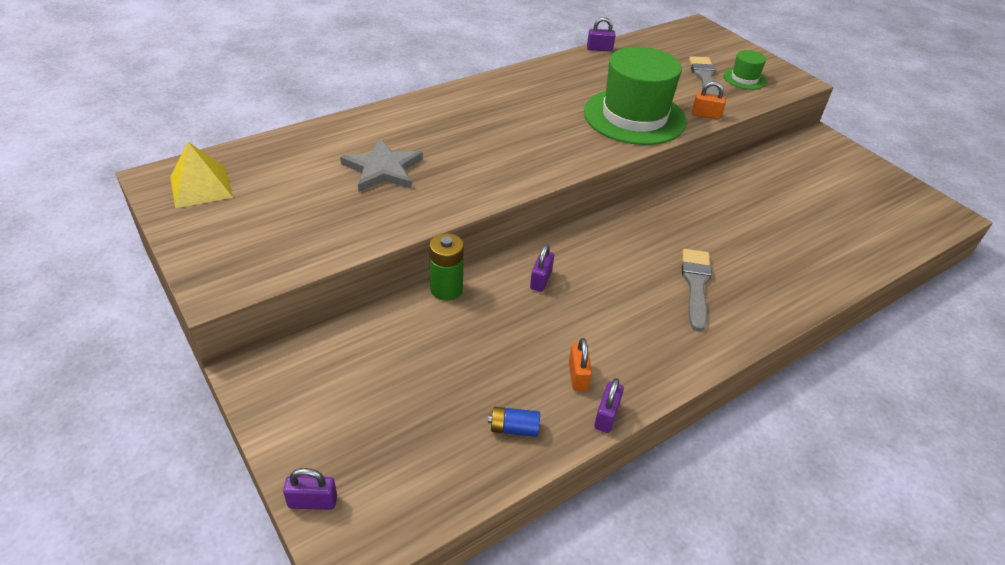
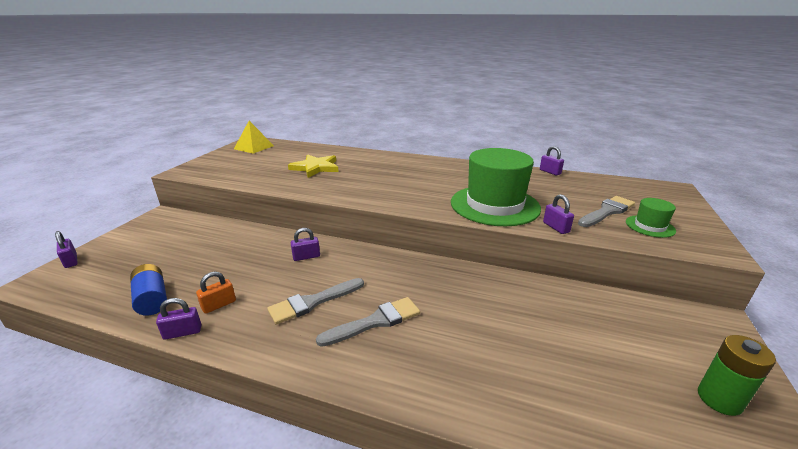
camera: 55 degrees right, 15 degrees down
grey star [340,138,423,192] -> yellow star [288,154,339,178]
green battery [429,233,464,301] -> green battery moved to [698,335,776,416]
blue battery [488,407,540,437] -> blue battery [130,264,167,316], size x1.55
orange padlock [692,82,726,120] -> purple padlock [543,194,574,234]
none -> grey brush [267,278,364,324]

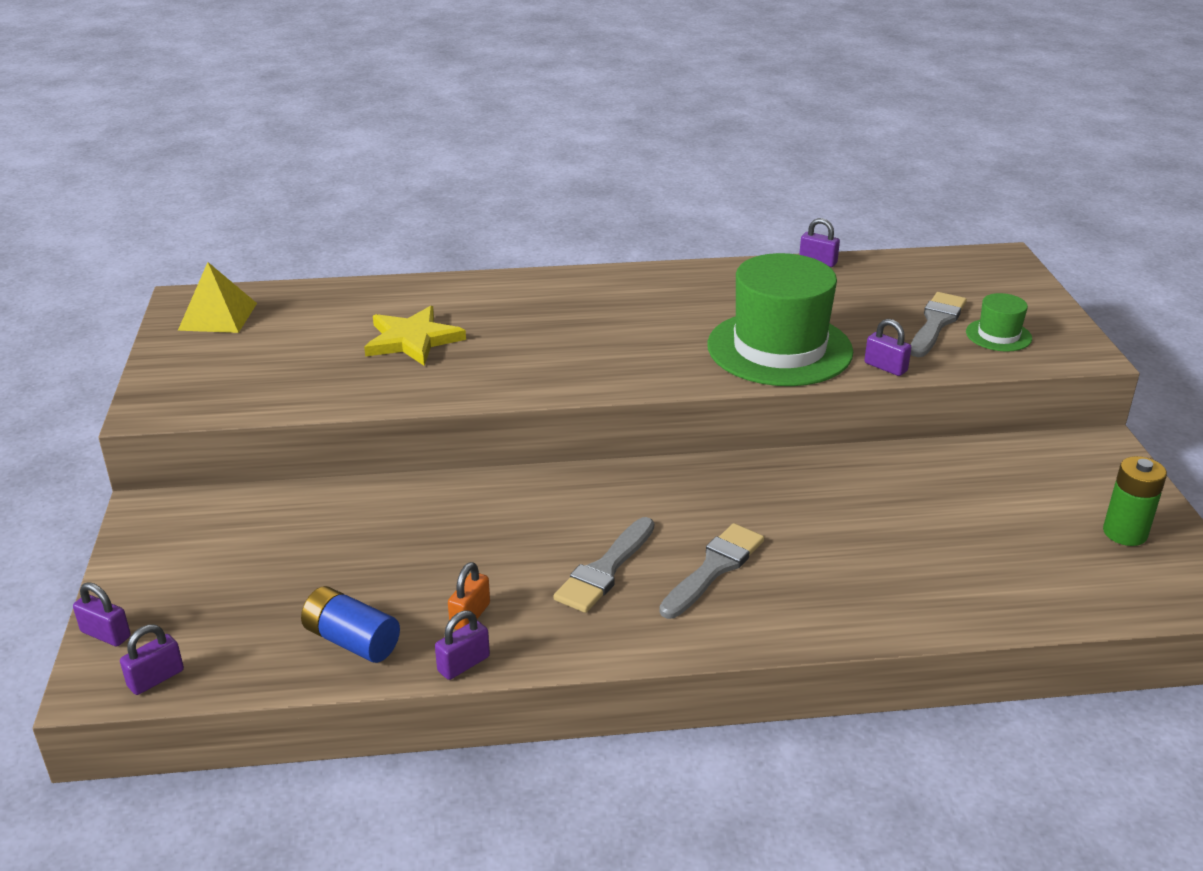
camera: 25 degrees left, 5 degrees up
purple padlock [291,228,320,261] -> purple padlock moved to [120,625,184,695]

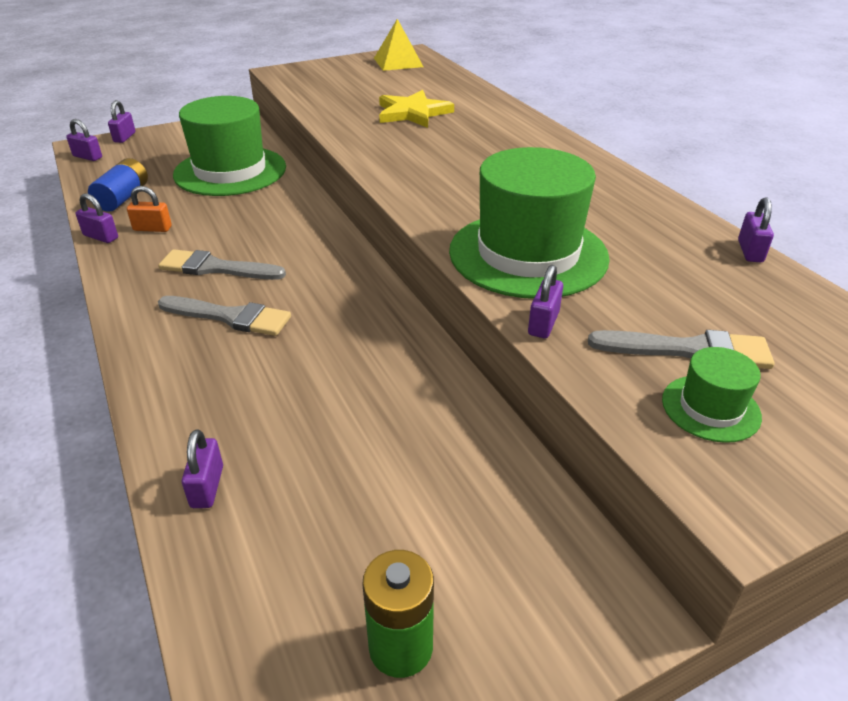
camera: 70 degrees right, 5 degrees up
none -> green hat [173,96,286,196]
none -> purple padlock [182,429,223,508]

